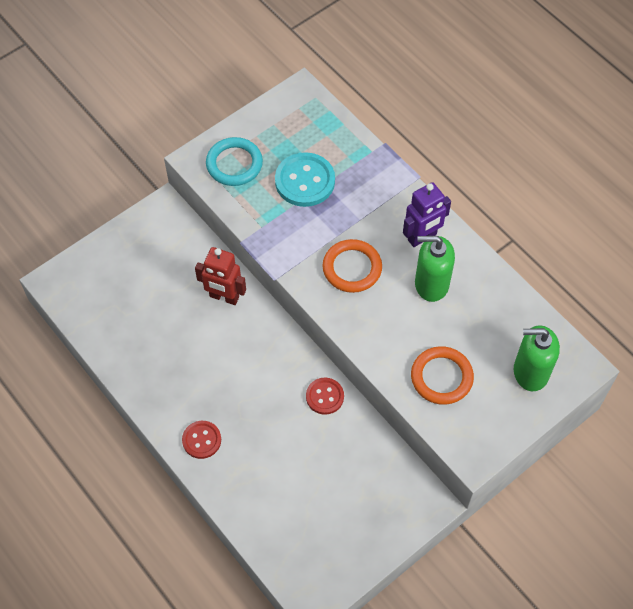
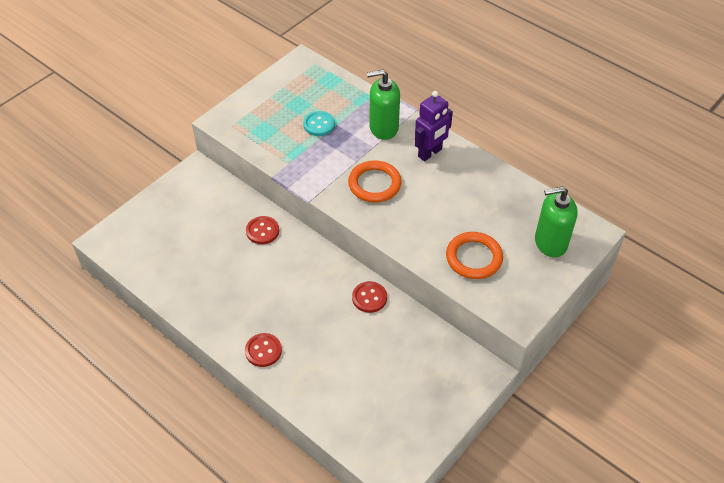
camera: 10 degrees left, 10 degrees down
red robot [195,247,246,305] -> red button [246,216,279,244]
turquoise ring [206,137,263,186] -> none
turquoise button [275,152,335,207] -> turquoise button [303,111,335,136], size x0.60
green soap dispenser [415,236,455,302] -> green soap dispenser moved to [367,69,400,140]

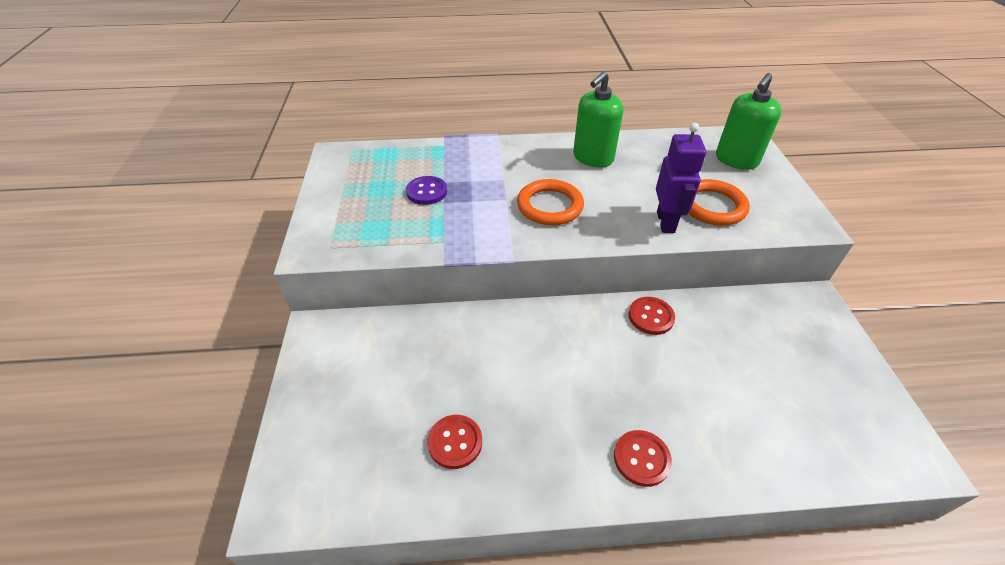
camera: 45 degrees left, 5 degrees down
red button [246,216,279,244] -> red button moved to [427,415,482,469]
turquoise button [303,111,335,136] -> purple button [406,176,447,205]
green soap dispenser [367,69,400,140] -> green soap dispenser moved to [573,71,623,167]
purple robot [415,91,453,161] -> purple robot moved to [656,123,706,233]

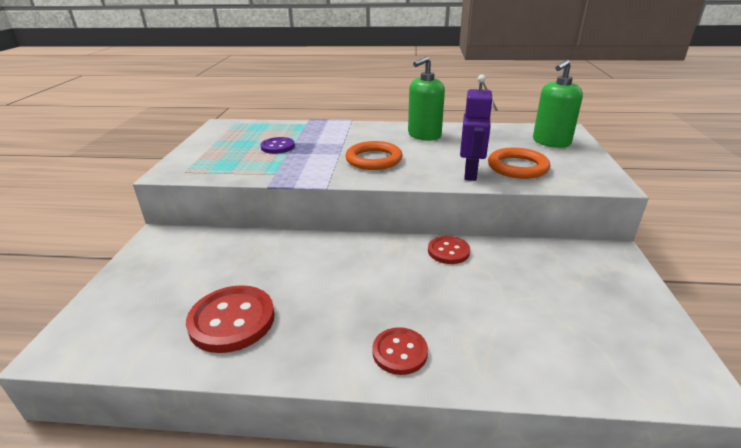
camera: 10 degrees right, 15 degrees down
red button [427,415,482,469] -> red button [186,285,275,353], size x1.66

